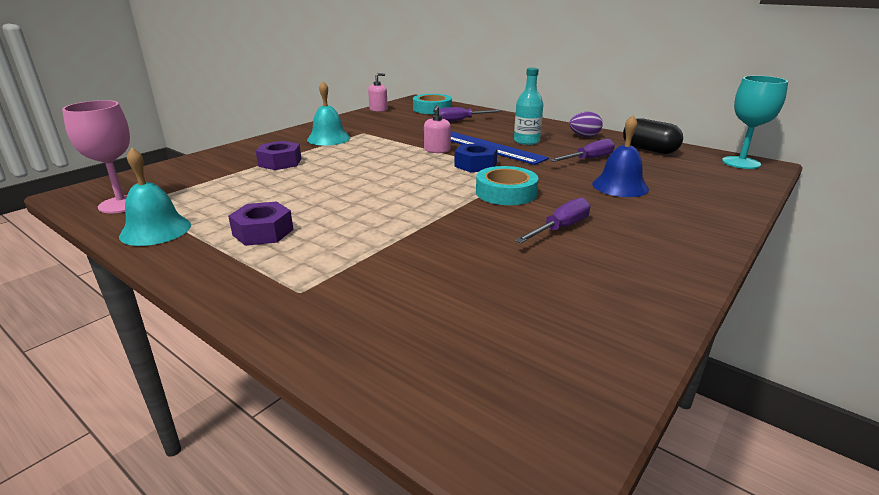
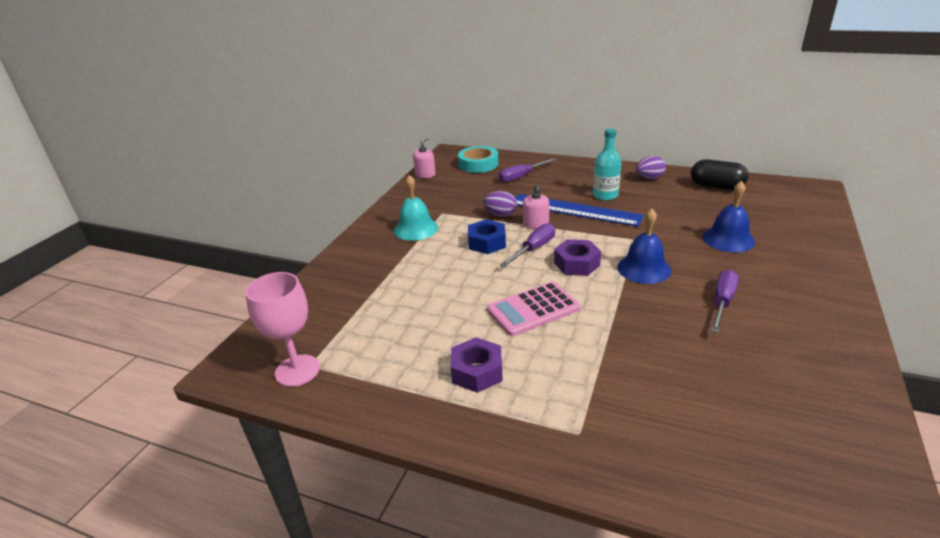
camera: 15 degrees left, 5 degrees up
turquoise bell [119,148,191,246] -> none
purple nut [256,141,301,170] -> purple nut moved to [554,239,601,276]
blue nut [454,143,498,172] -> blue nut moved to [468,219,506,254]
turquoise tape [476,166,539,205] -> blue bell [617,209,671,284]
purple screwdriver [550,139,615,162] -> purple screwdriver moved to [500,223,556,267]
turquoise goblet [722,76,788,169] -> none
none -> purple egg [483,191,517,217]
none -> pink calculator [487,282,580,336]

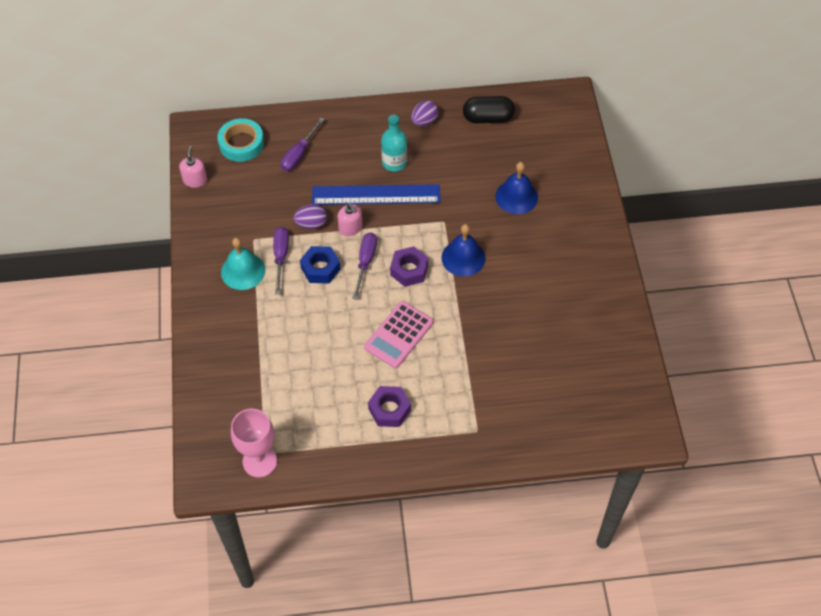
camera: 30 degrees left, 25 degrees up
purple screwdriver [711,270,739,333] -> purple screwdriver moved to [273,227,289,294]

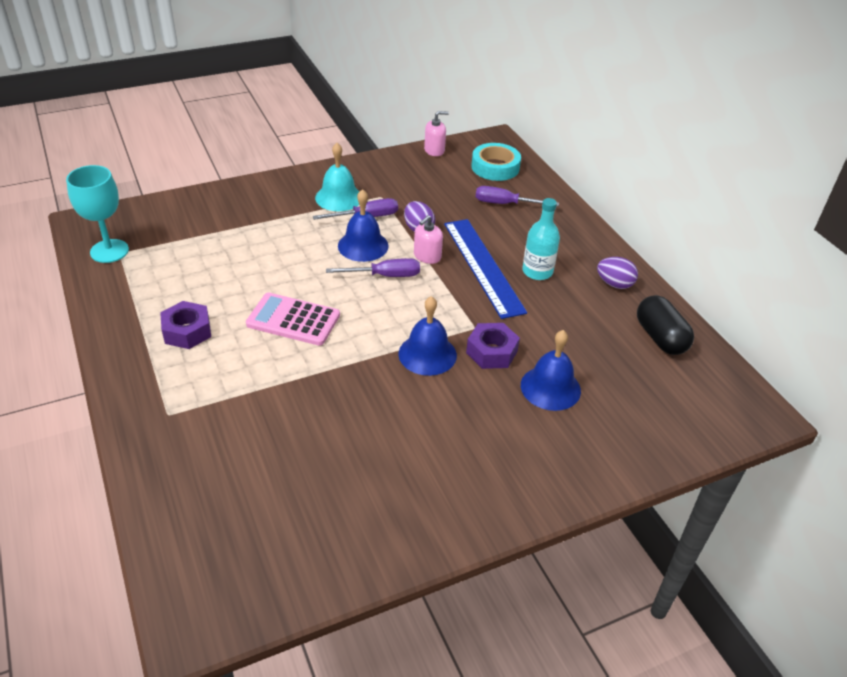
camera: 70 degrees right, 15 degrees down
pink goblet [231,409,277,477] -> turquoise goblet [66,165,129,263]
blue nut [300,246,340,283] -> blue bell [338,189,389,262]
purple nut [390,246,428,287] -> purple nut moved to [466,323,520,369]

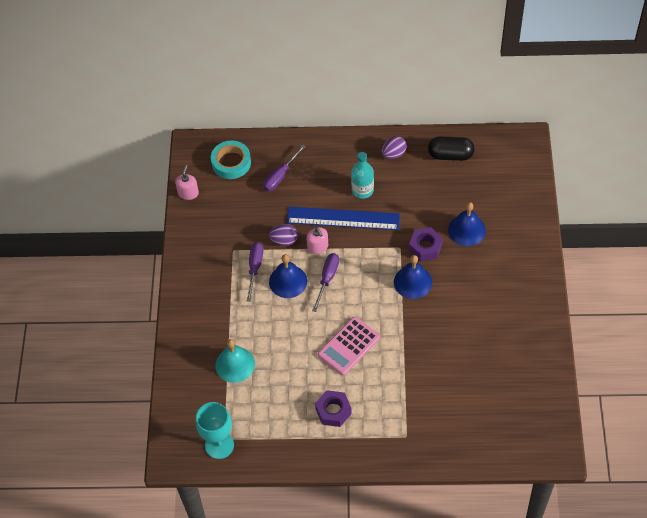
camera: 60 degrees left, 15 degrees up
turquoise bell [315,143,360,211] -> turquoise bell moved to [215,339,255,383]

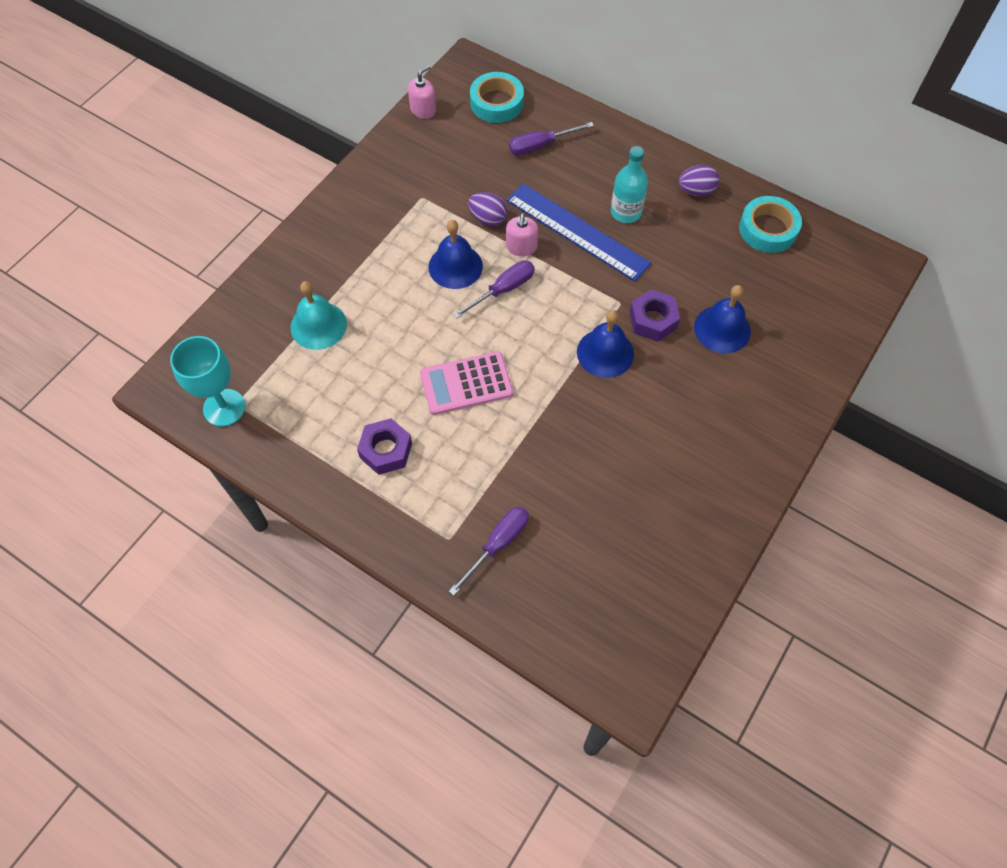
camera: 30 degrees right, 5 degrees up
purple screwdriver [247,242,264,302] -> purple screwdriver moved to [449,506,529,596]
black capsule [428,136,475,161] -> turquoise tape [739,196,802,253]

